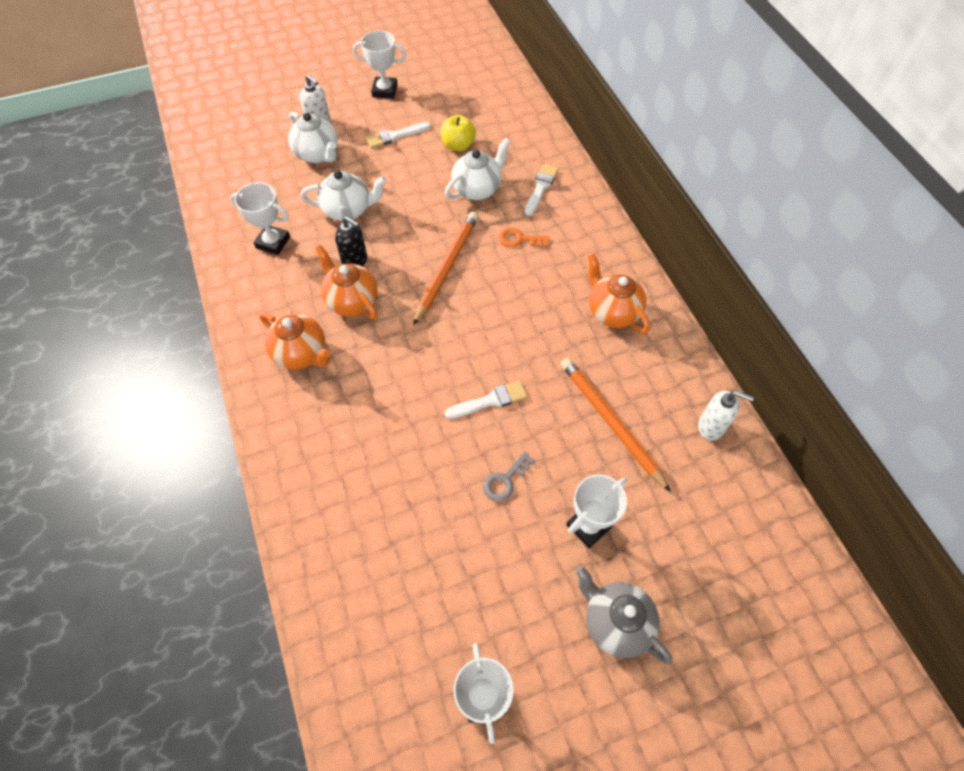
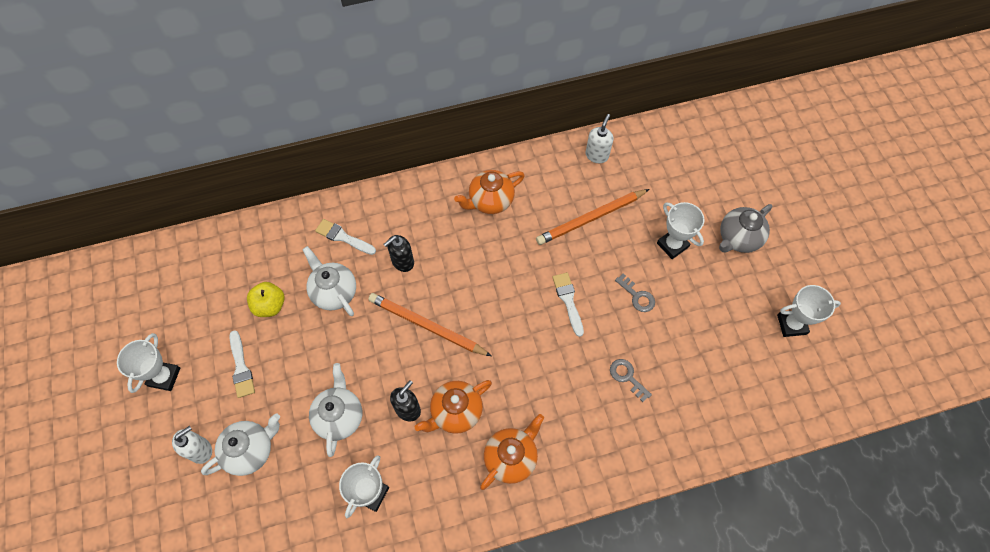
camera: 85 degrees left, 5 degrees up
orange key [499,227,549,247] -> black soap dispenser [384,235,414,272]
none -> grey key [610,359,652,402]

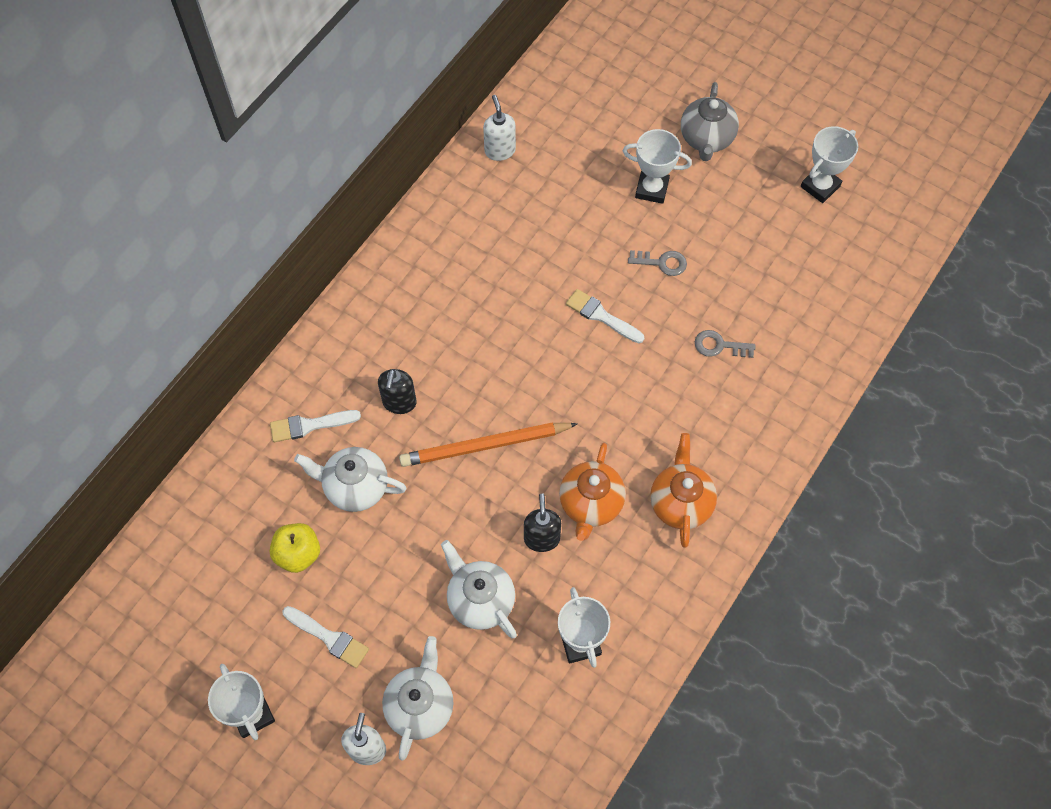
camera: 40 degrees left, 0 degrees up
orange teapot [454,170,525,214] -> none
orange pencil [536,189,649,245] -> none

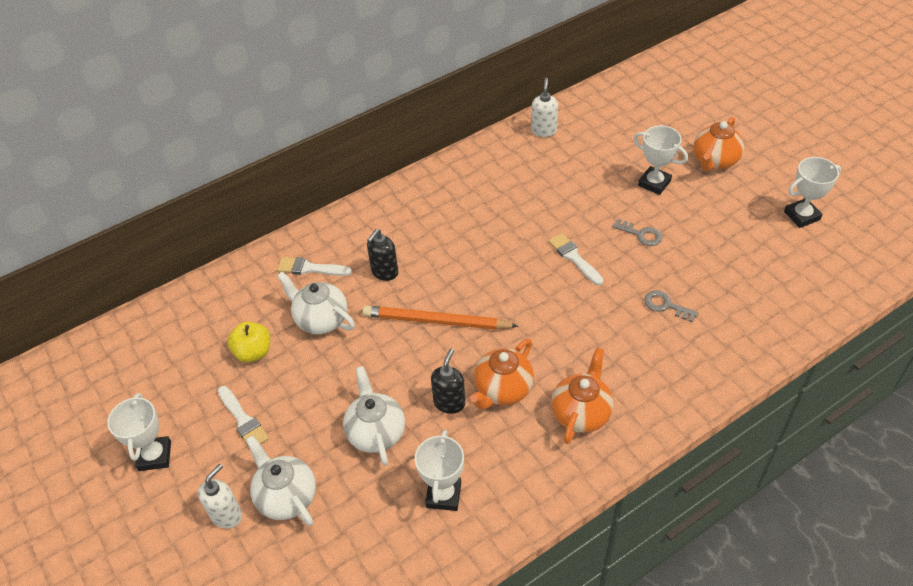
camera: 25 degrees right, 15 degrees down
white teapot [382,636,454,761] -> white teapot turned 75 degrees counterclockwise [246,435,316,526]
grey teapot [681,82,739,161] -> orange teapot [693,117,744,171]

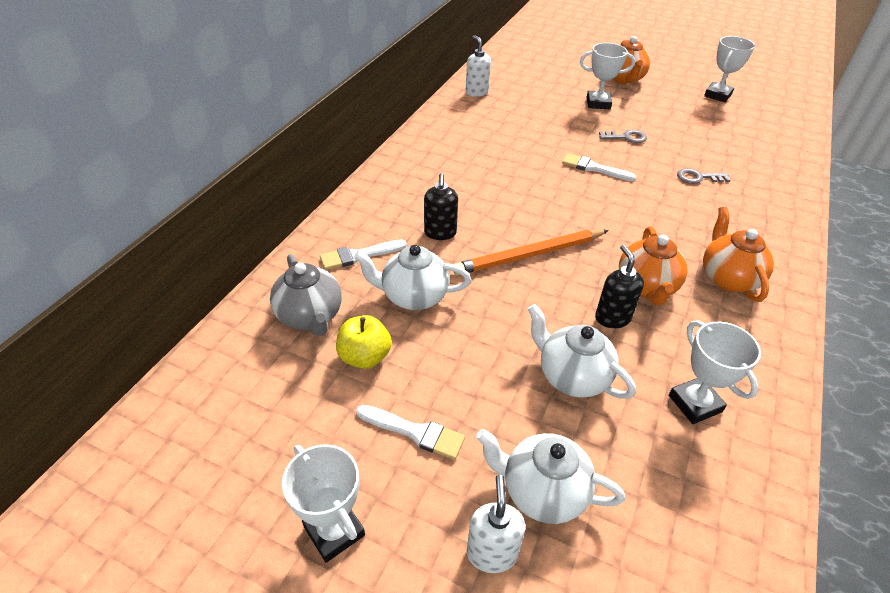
camera: 35 degrees left, 5 degrees down
none -> grey teapot [270,254,342,336]

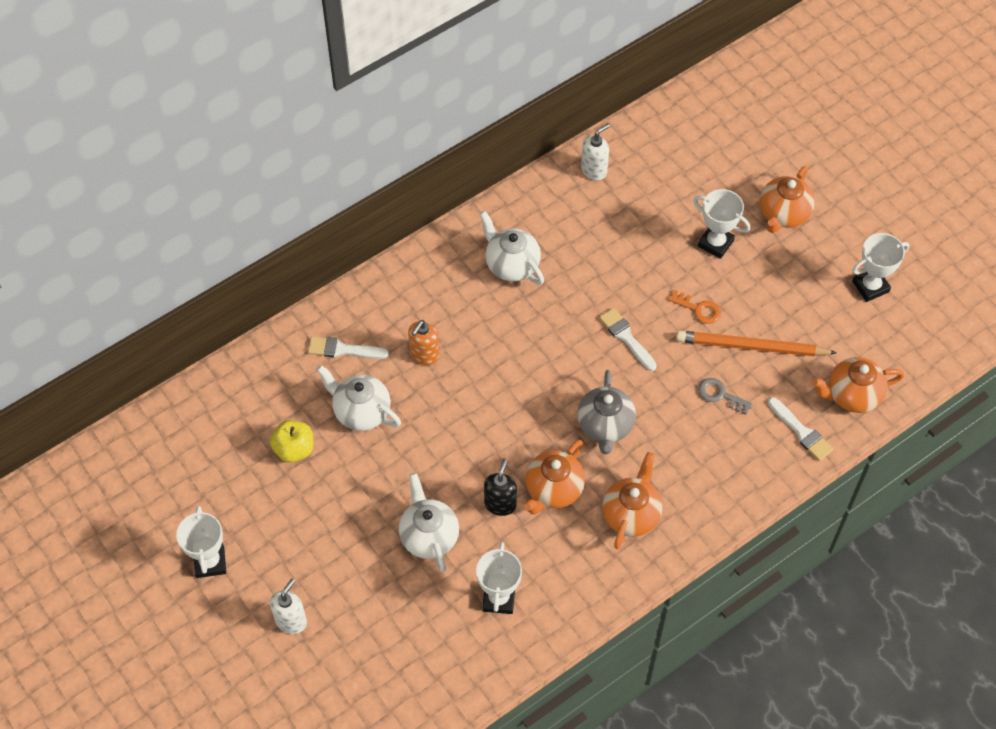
camera: 30 degrees right, 15 degrees up
grey teapot [270,254,342,336] -> grey teapot moved to [577,370,636,454]
white brush [356,405,465,460] -> white brush moved to [768,397,833,461]
black soap dispenser [424,173,458,240] -> orange soap dispenser [408,320,440,365]
orange pencil [453,229,609,275] -> orange pencil moved to [676,330,837,356]
white soap dispenser [466,35,491,97] -> white soap dispenser turned 45 degrees clockwise [581,123,610,180]
white teapot [476,429,625,524] -> white teapot moved to [479,211,544,285]
grey key [599,130,647,143] -> orange key [668,290,721,324]
none -> orange teapot [812,357,904,413]

